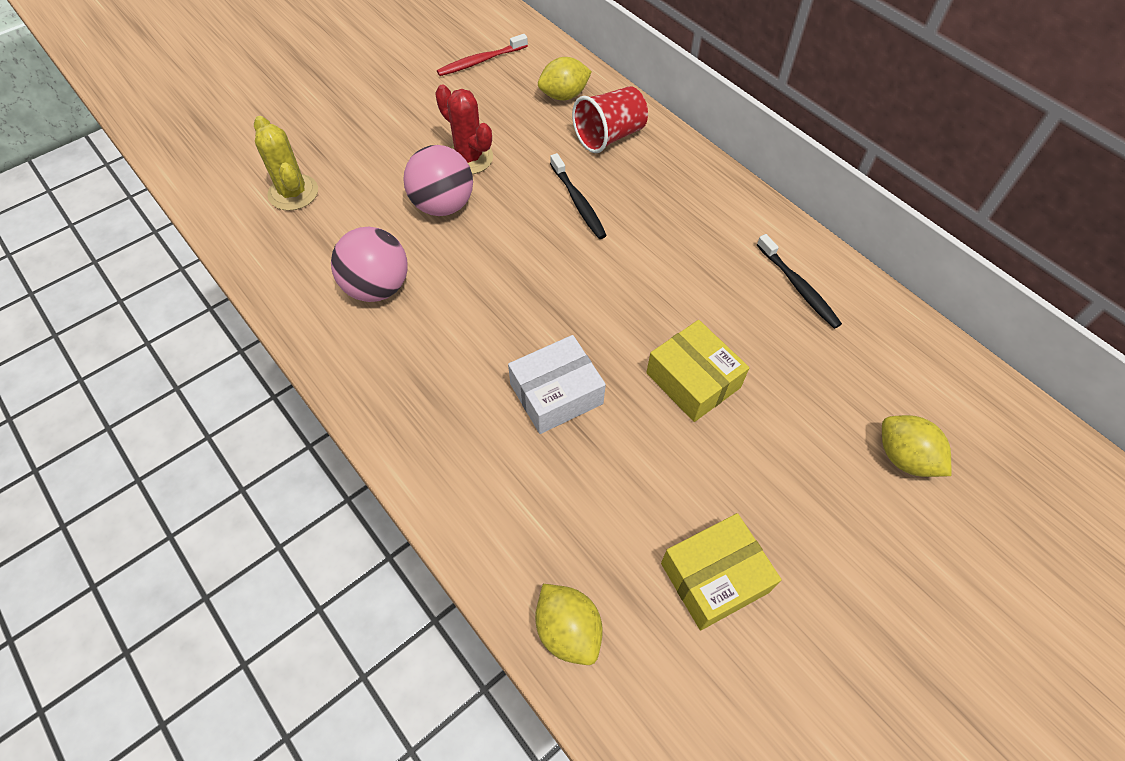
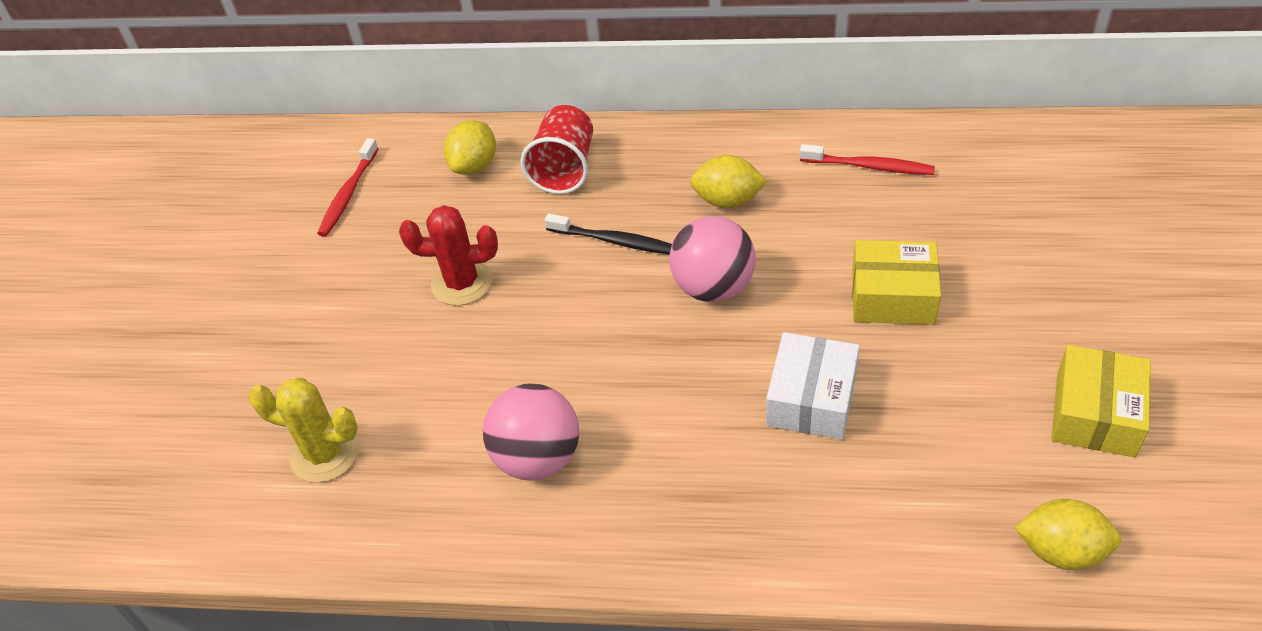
camera: 40 degrees left, 10 degrees down
pink ball [403,145,473,216] -> pink ball moved to [669,216,756,302]
black toothbrush [757,234,842,329] -> red toothbrush [800,144,935,175]
yellow lemon [882,415,952,477] -> yellow lemon moved to [690,155,767,208]

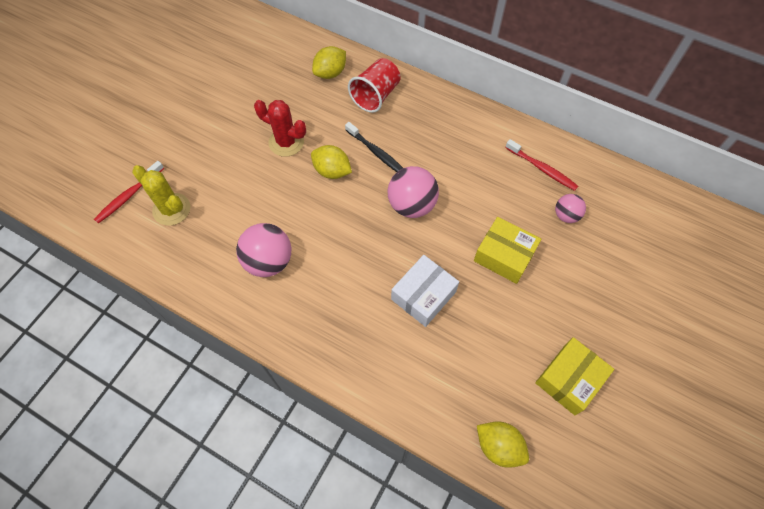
camera: 20 degrees right, 15 degrees up
red toothbrush [317,138,379,237] -> red toothbrush moved to [94,161,164,224]
yellow lemon [690,155,767,208] -> yellow lemon moved to [311,145,352,179]
none -> pink ball [555,194,586,223]

